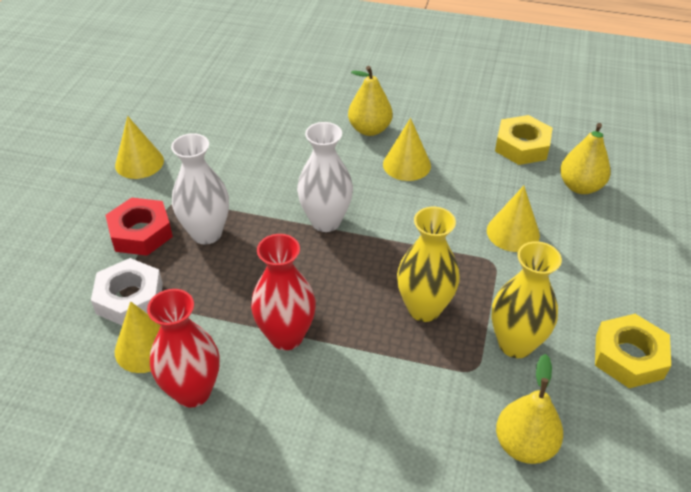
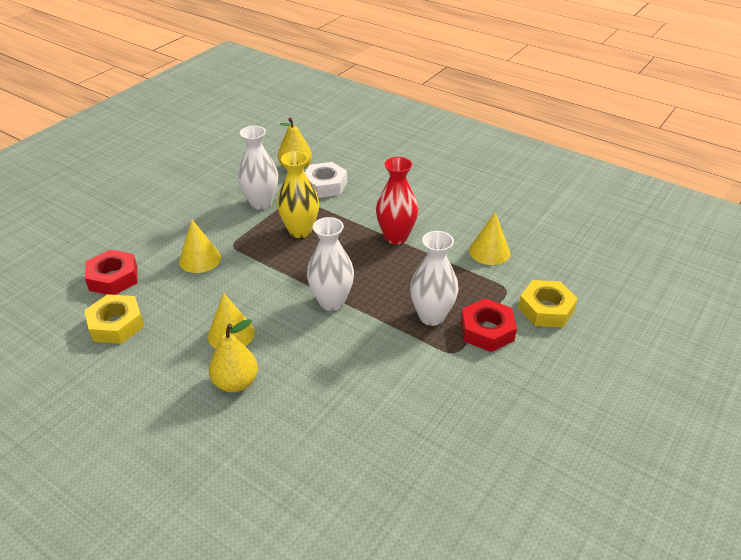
camera: 160 degrees left, 5 degrees down
white nut [91,258,163,325] -> white nut moved to [305,162,347,198]
yellow cone [115,116,164,179] -> none
red vase [147,289,220,408] -> none
yellow vase [491,241,562,358] -> white vase [238,126,278,210]
yellow pear [560,123,611,194] -> red nut [85,249,137,295]
yellow nut [595,314,671,388] -> yellow nut moved to [518,280,578,327]

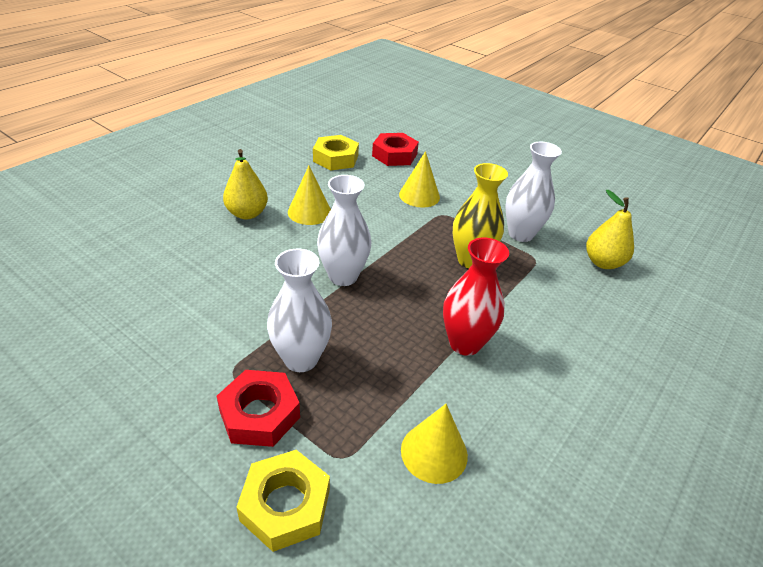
camera: 90 degrees right, 0 degrees up
white nut [305,162,347,198] -> none

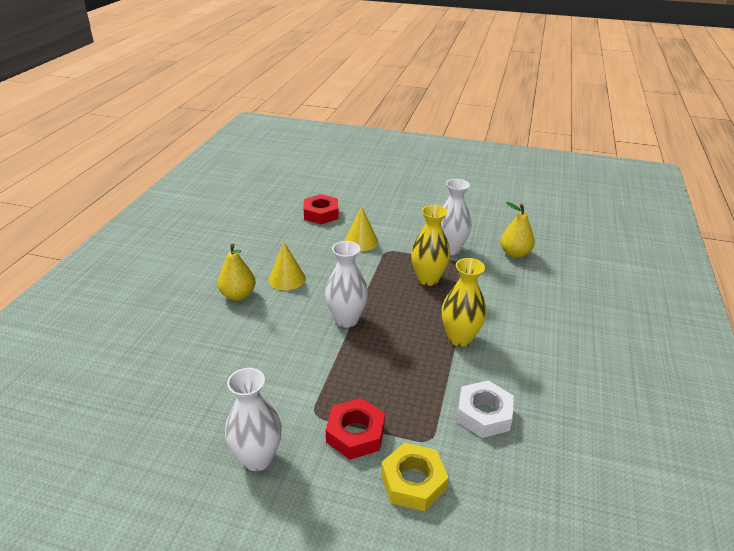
camera: 20 degrees left, 5 degrees down
white vase [267,249,332,372] -> white vase moved to [225,368,282,471]
yellow nut [313,135,359,170] -> none
yellow cone [401,404,468,484] -> white nut [457,380,514,438]
red vase [443,237,509,356] -> yellow vase [442,258,486,347]

